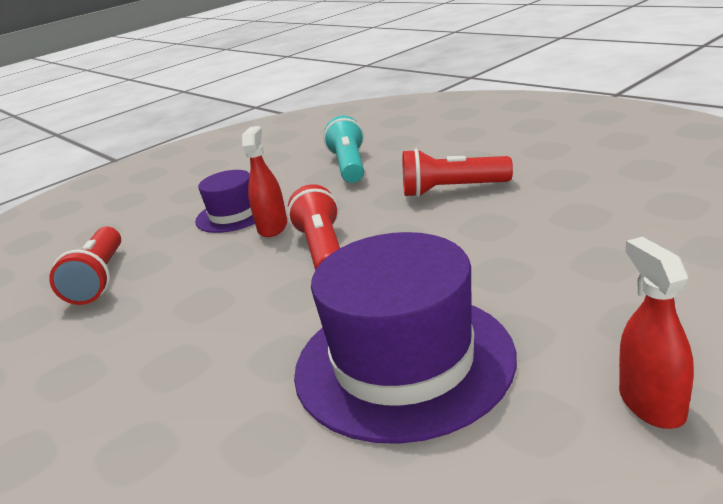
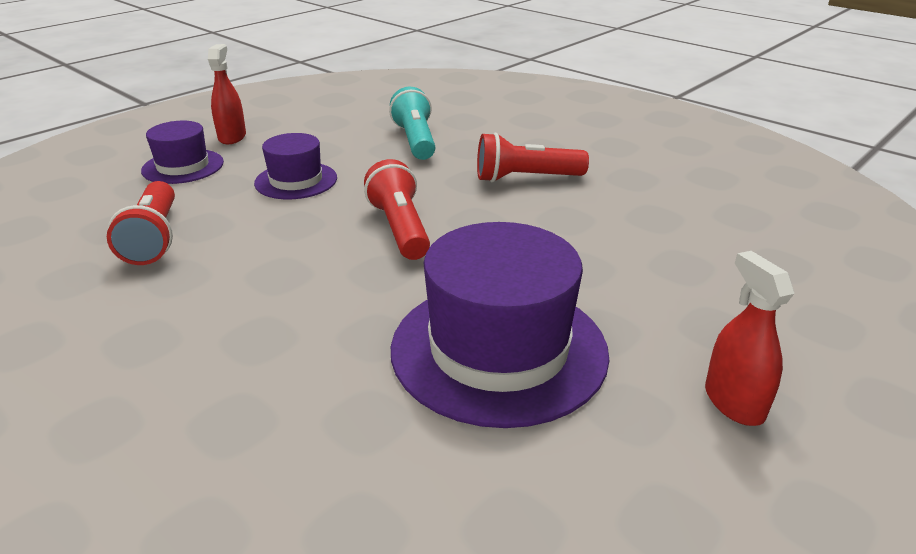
camera: 10 degrees left, 5 degrees up
red spray bottle [242,126,287,237] -> red spray bottle moved to [208,44,246,144]
none -> purple hat [141,121,224,184]

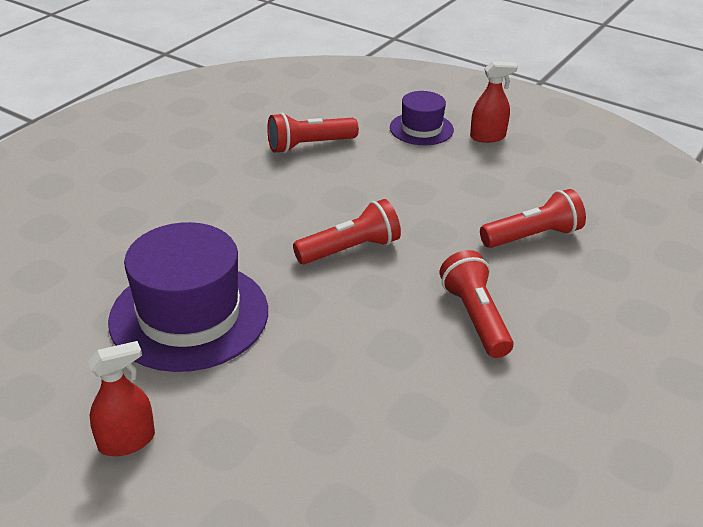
camera: 80 degrees right, 5 degrees up
purple hat [254,133,337,199] -> none
turquoise flashlight [389,87,435,160] -> red flashlight [480,189,586,248]

